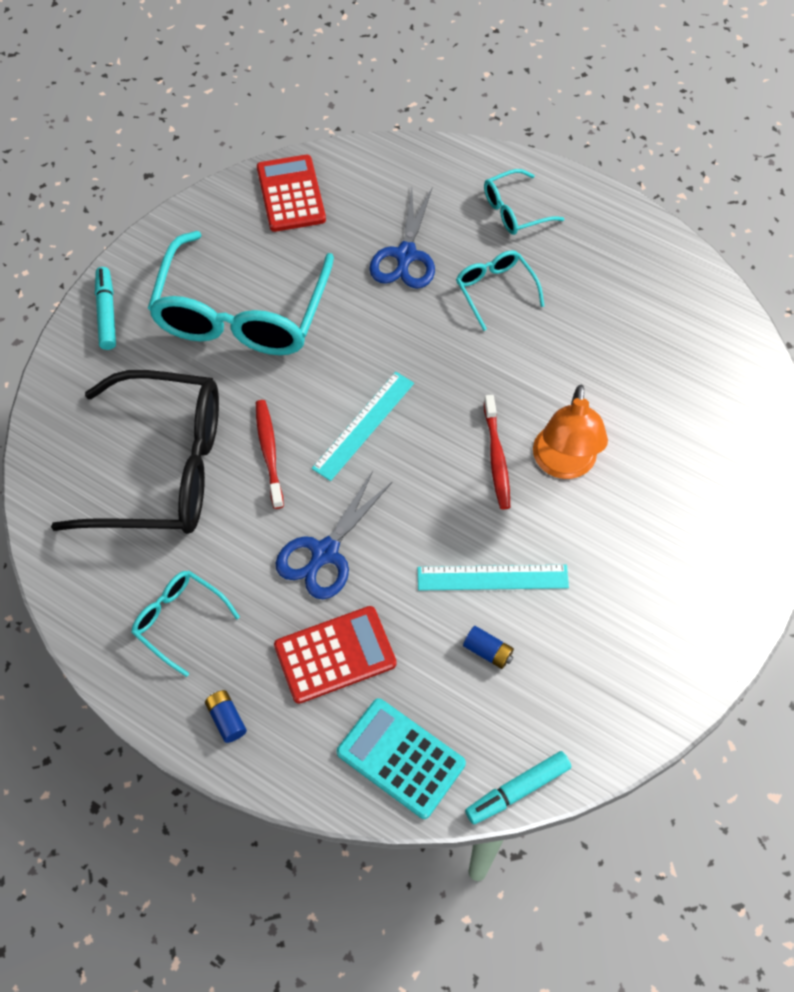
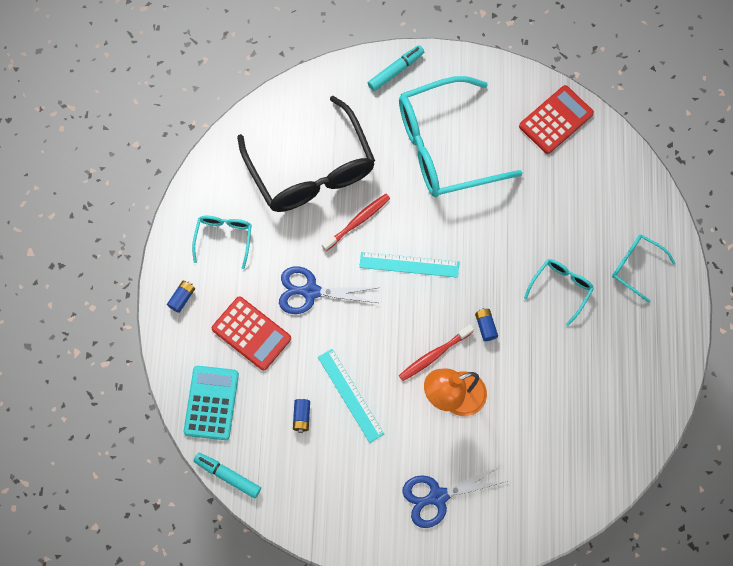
camera: 60 degrees right, 10 degrees up
blue scissors [369,188,435,289] -> blue scissors moved to [402,465,508,528]
none -> blue battery [475,308,498,341]

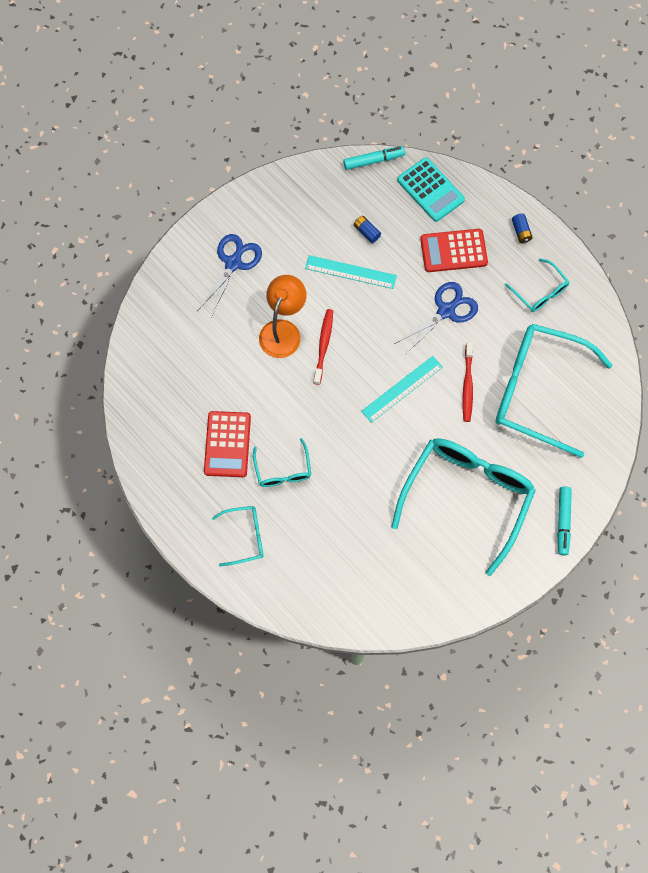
camera: 135 degrees right, 0 degrees up
black glasses [237,96,375,212] -> turquoise glasses [495,324,612,458]
blue battery [475,308,498,341] -> none
red calculator [519,85,594,154] -> red calculator moved to [204,411,251,477]

